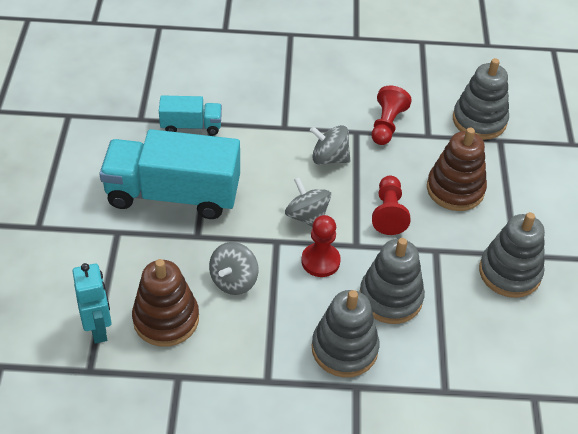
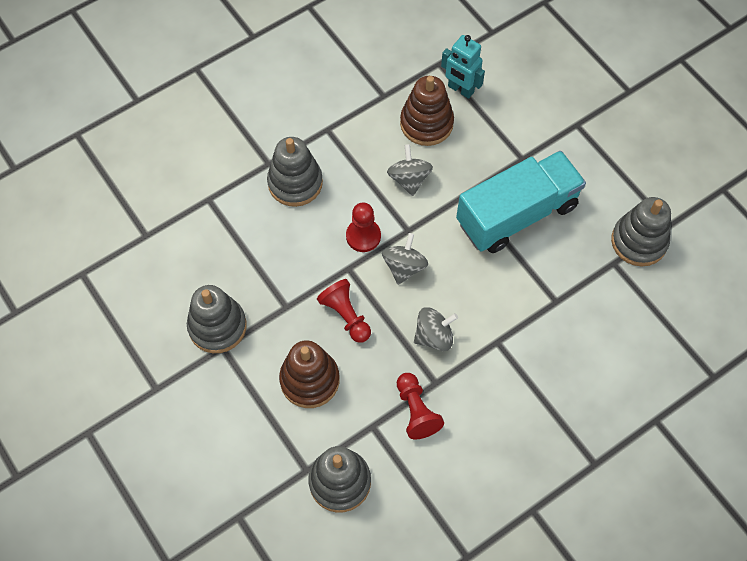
camera: 145 degrees right, 15 degrees up
turquoise truck [159,95,222,135] -> none
grey spinning top [285,177,331,226] -> grey spinning top turned 90 degrees counterclockwise [382,233,428,285]
grey stacking toy [359,238,425,324] -> grey stacking toy moved to [611,197,671,266]

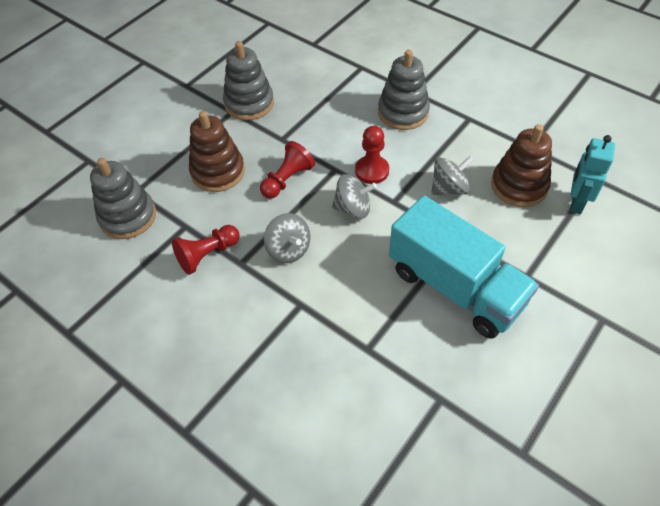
camera: 75 degrees right, 10 degrees down
grey stacking toy [611,197,671,266] -> none

